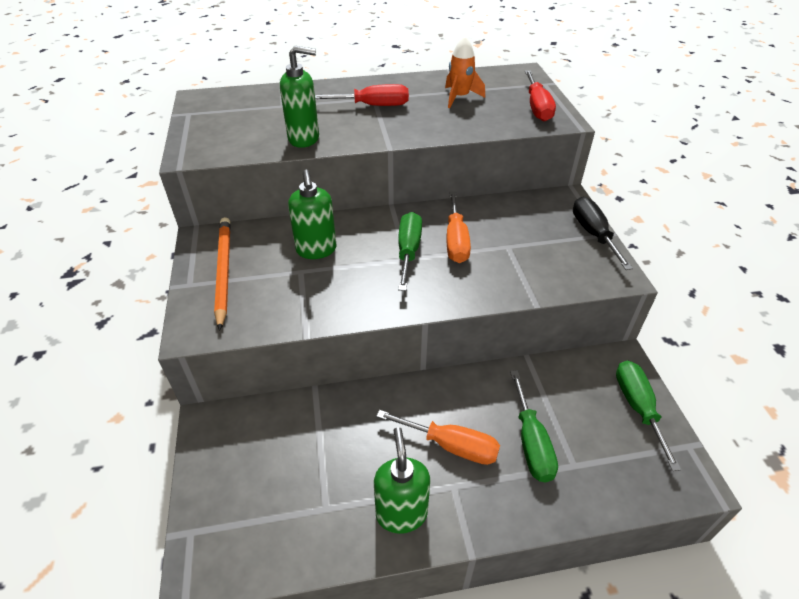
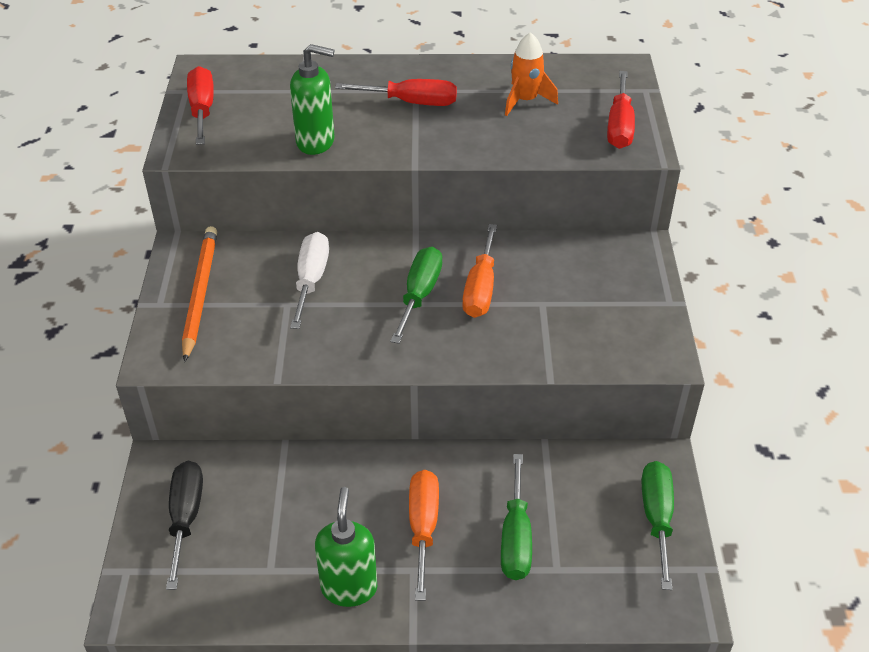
camera: 10 degrees right, 0 degrees up
green soap dispenser [288,170,336,259] -> white screwdriver [290,232,329,329]
orange screwdriver [376,410,500,465] -> orange screwdriver turned 120 degrees counterclockwise [409,470,439,601]
black screwdriver [573,197,633,270] -> black screwdriver moved to [166,461,203,590]
none -> red screwdriver [187,66,214,145]

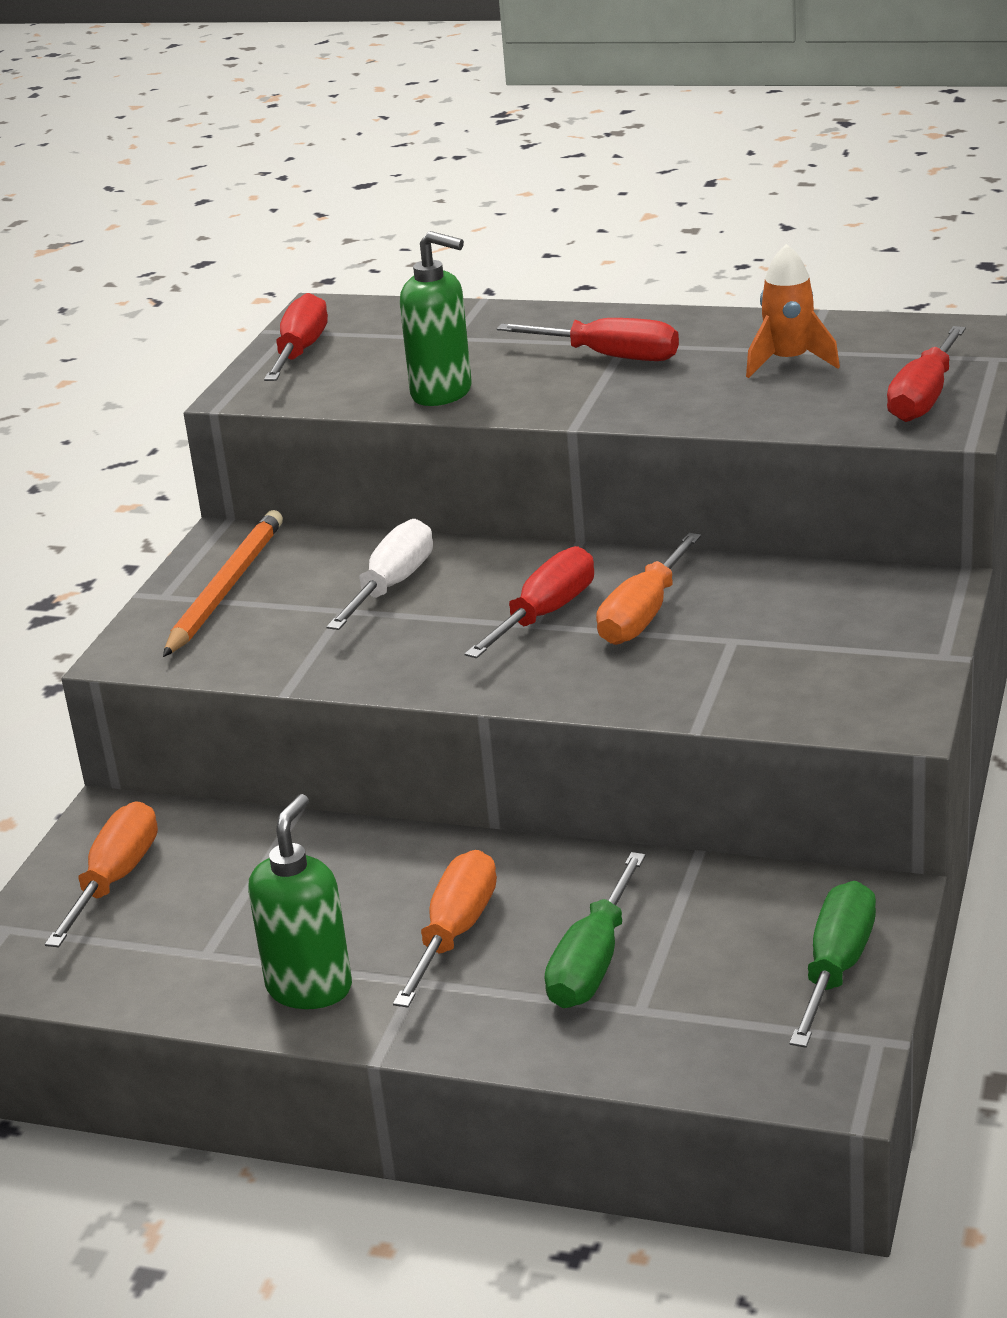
camera: 20 degrees right, 15 degrees down
black screwdriver [166,461,203,590] -> orange screwdriver [45,801,158,947]
green screwdriver [390,247,442,344] -> red screwdriver [465,546,594,658]

